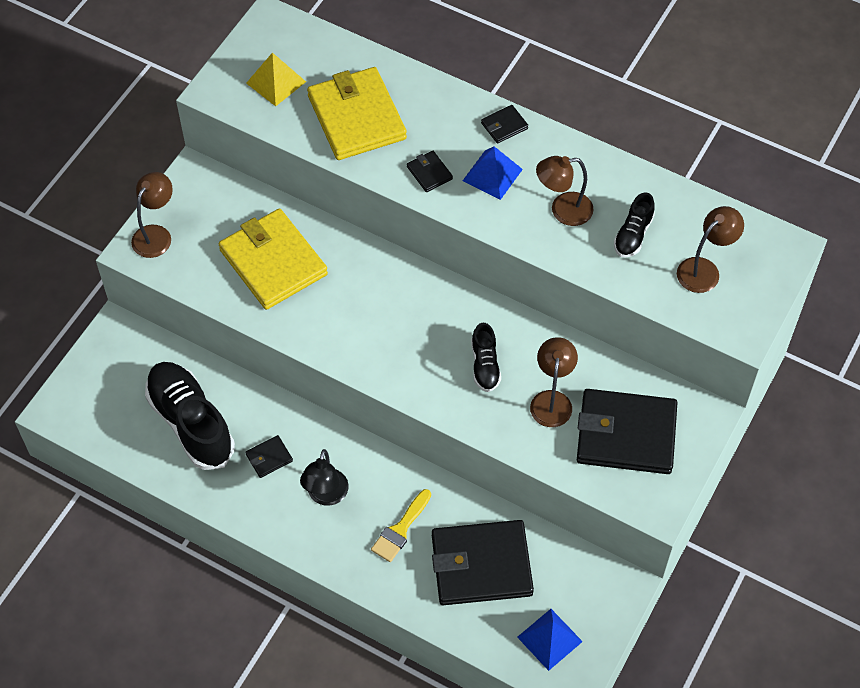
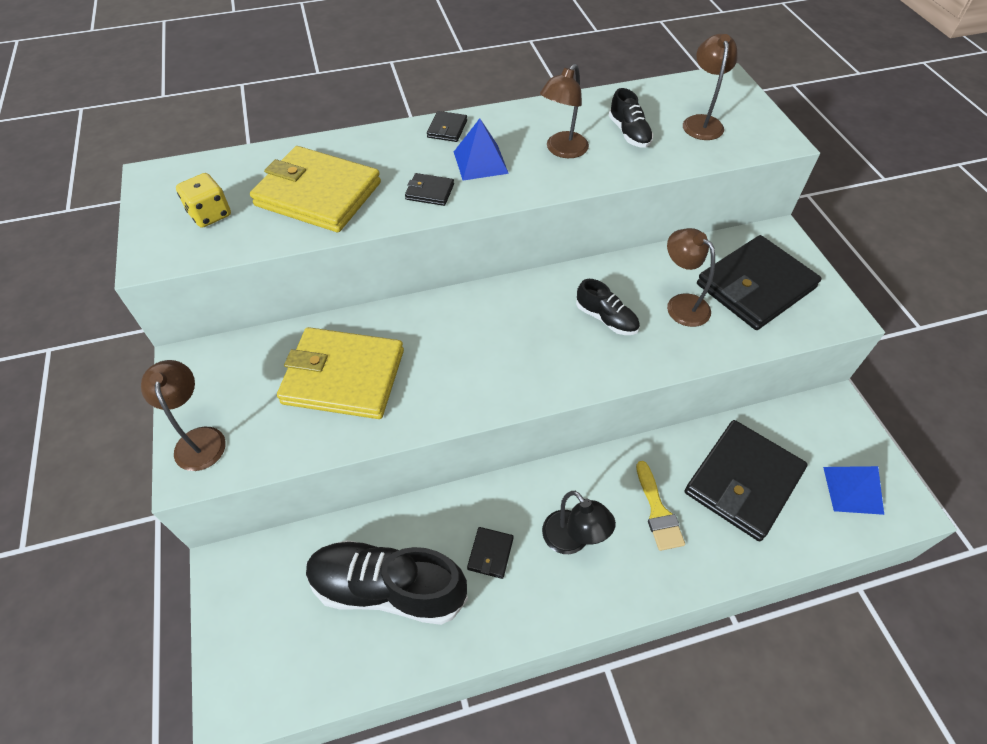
camera: 45 degrees left, 5 degrees down
yellow pyramid [246,52,306,106] -> yellow dice [176,173,231,228]

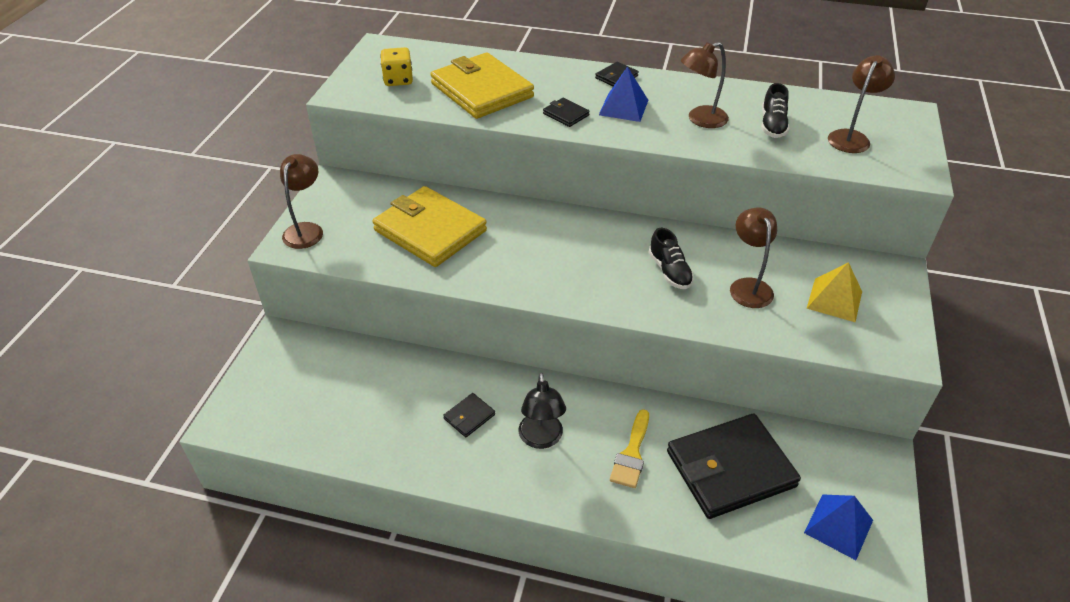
camera: 30 degrees right, 10 degrees down
black shoe [306,540,468,625] -> none
black wallet [697,235,822,330] -> yellow pyramid [807,262,862,322]

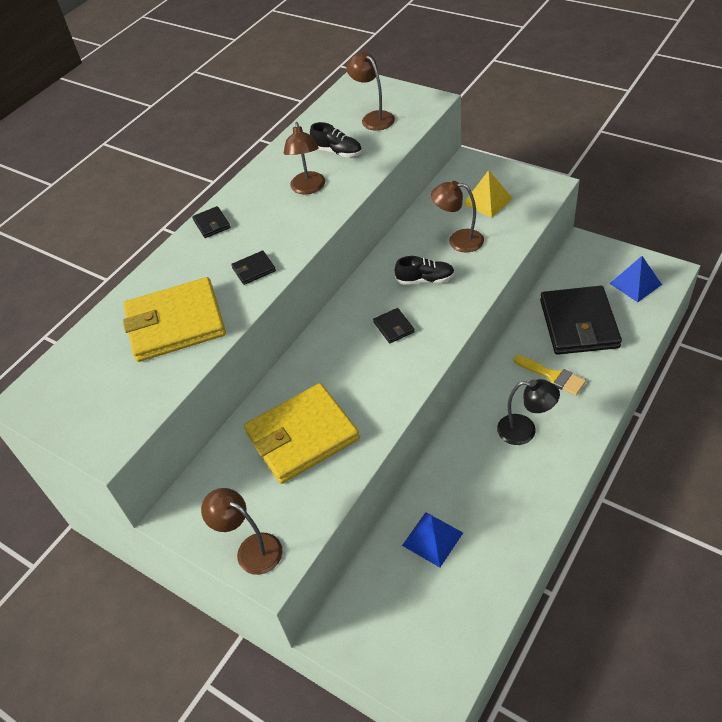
camera: 65 degrees left, 5 degrees up
yellow dice [380,47,413,86] -> none
black wallet [443,393,495,437] -> black wallet moved to [373,308,415,343]
blue pyramid [599,66,648,122] -> blue pyramid moved to [402,512,463,567]

